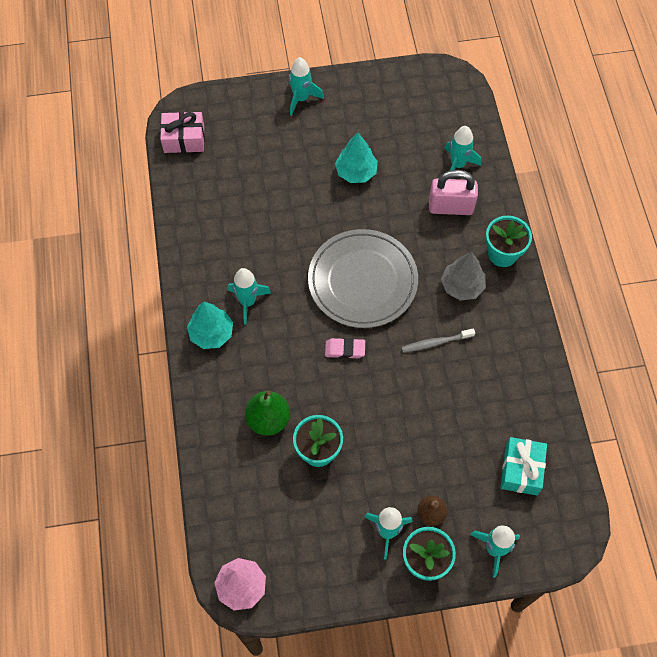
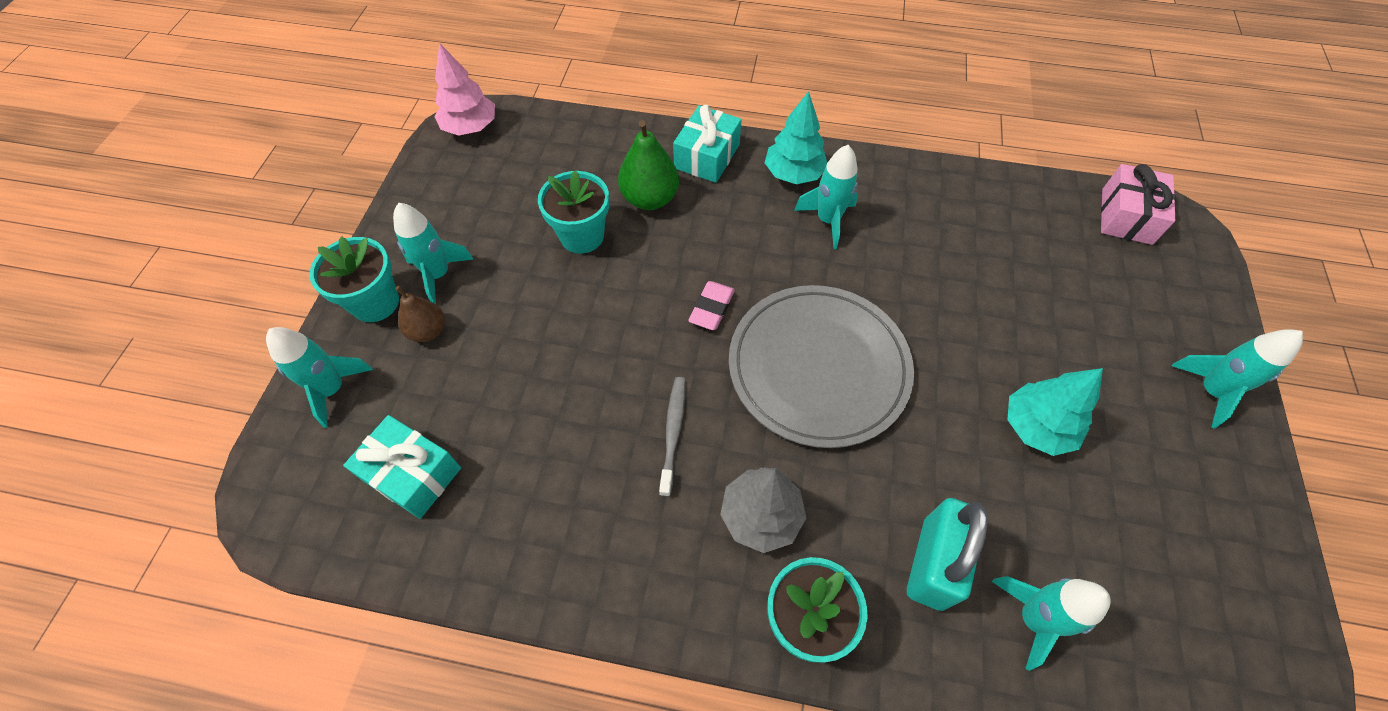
camera: 110 degrees right, 5 degrees down
pink padlock [429,170,478,215] -> turquoise padlock [907,498,988,611]
none -> turquoise gift [673,104,742,183]

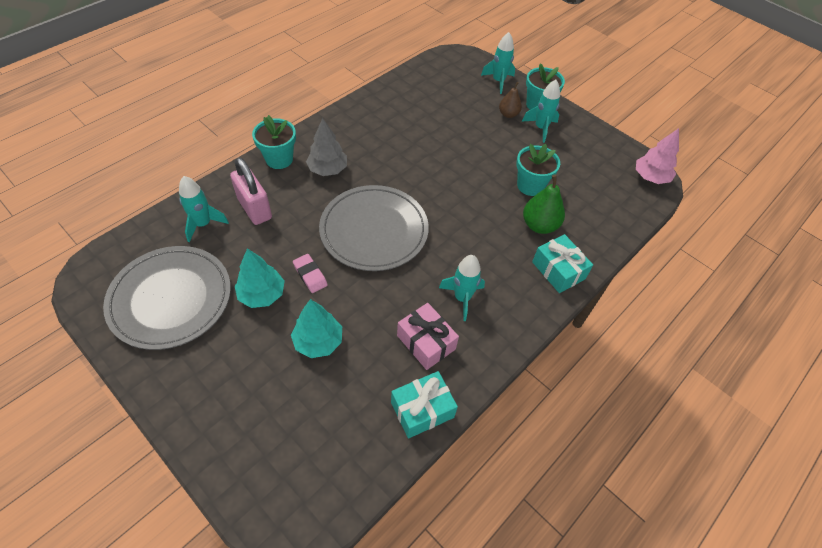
camera: 120 degrees right, 5 degrees down
turquoise gift [343,415,461,519] -> turquoise gift moved to [391,371,458,439]
grey toothbrush [659,377,685,497] -> none
pink eraser [688,281,735,330] -> pink eraser moved to [293,254,328,293]
turquoise tree [764,91,827,184] -> turquoise tree moved to [291,299,342,358]
turquoise padlock [907,498,988,611] -> pink padlock [230,157,272,225]
pink gift [1101,164,1176,245] -> pink gift moved to [397,303,459,370]
turquoise rocket [1171,329,1303,429] -> none
none -> grey plate [103,246,231,350]

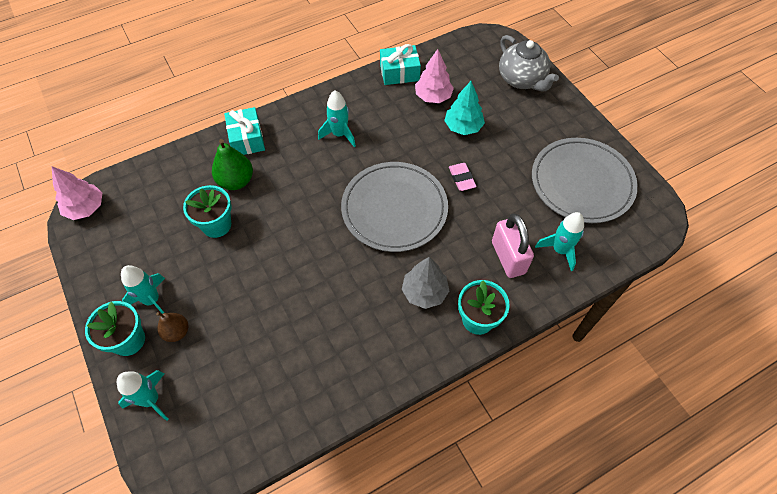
camera: 160 degrees left, 5 degrees up
turquoise tree [235,248,285,308] -> none
pink gift [397,303,459,370] -> none
none -> pink tree [415,49,454,103]
none -> grey teapot [499,35,559,92]

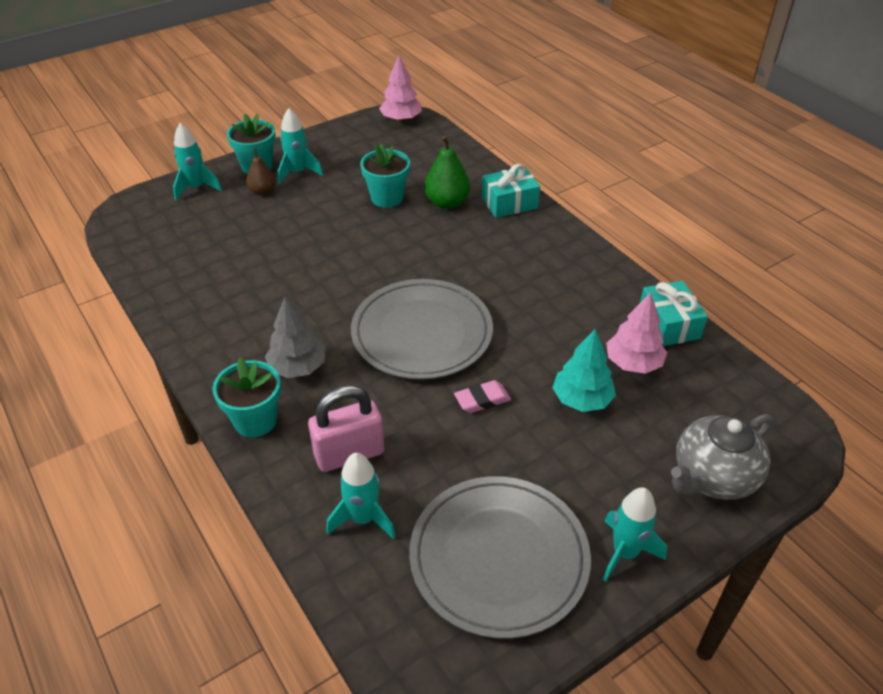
camera: 85 degrees right, 15 degrees down
turquoise rocket [318,90,356,147] -> turquoise rocket moved to [603,487,667,582]

